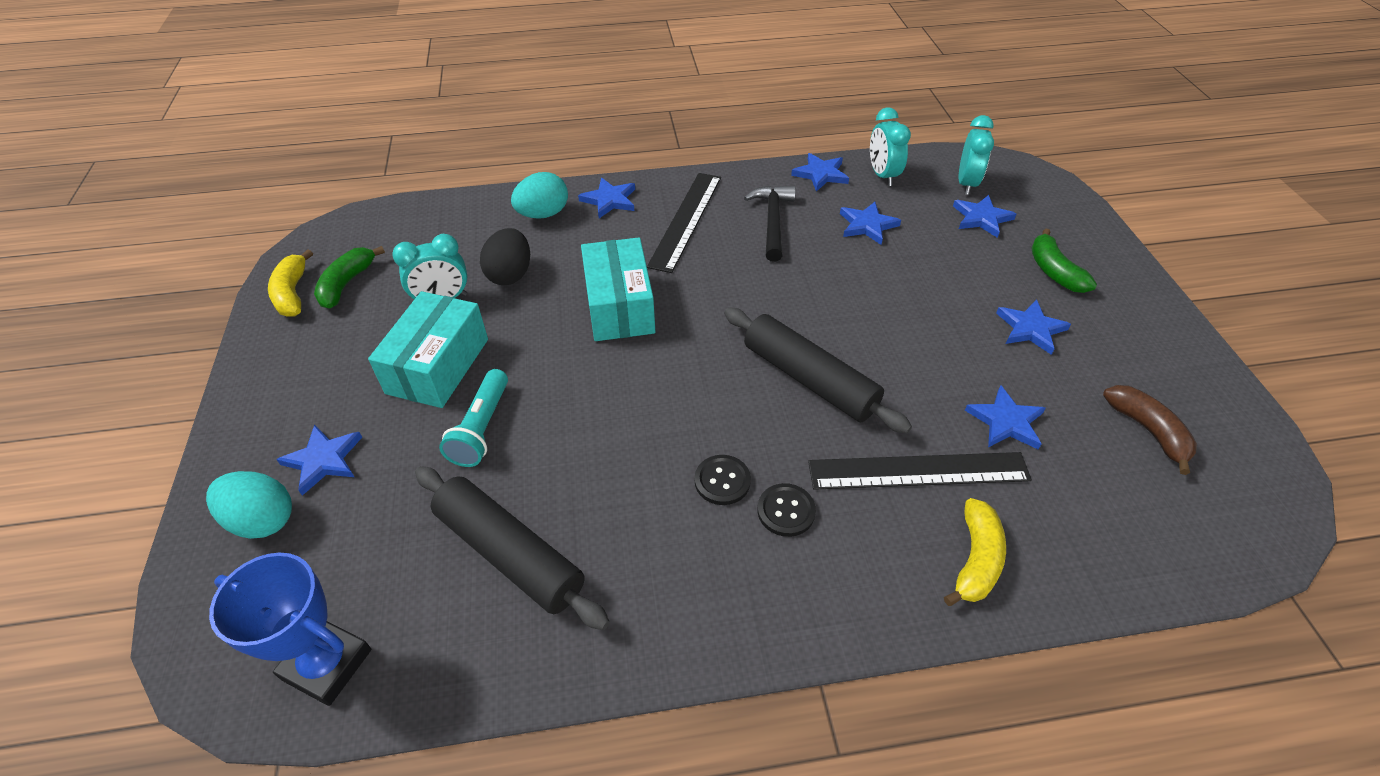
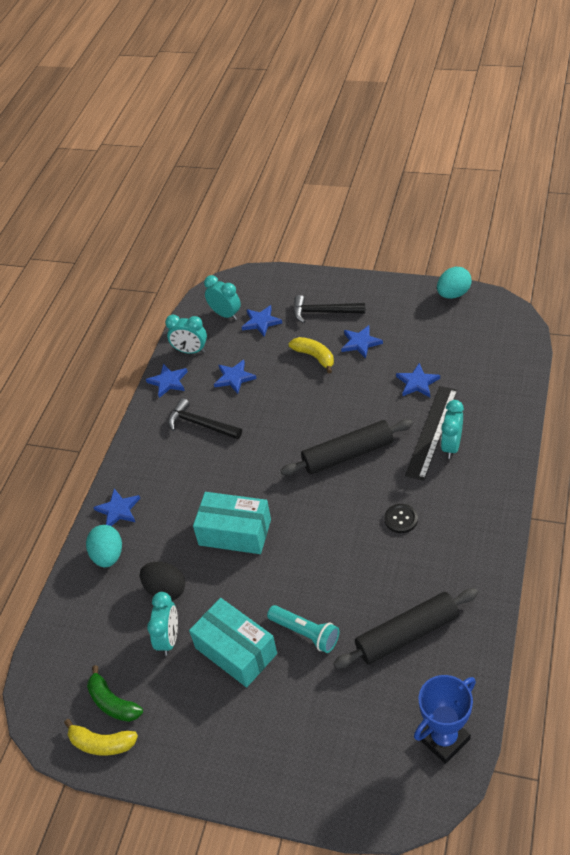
camera: 60 degrees left, 0 degrees up
turquoise egg [206,471,292,539] -> turquoise egg moved to [437,267,472,299]
blue star [276,425,362,496] -> none
black ruler [647,173,721,273] -> none
black button [757,483,816,537] -> none
yellow banana [944,498,1006,606] -> yellow banana moved to [289,337,334,374]
green banana [1031,229,1097,293] -> black hammer [293,295,365,323]
brown banana [1103,385,1197,475] -> none
none -> turquoise clock [441,400,464,459]

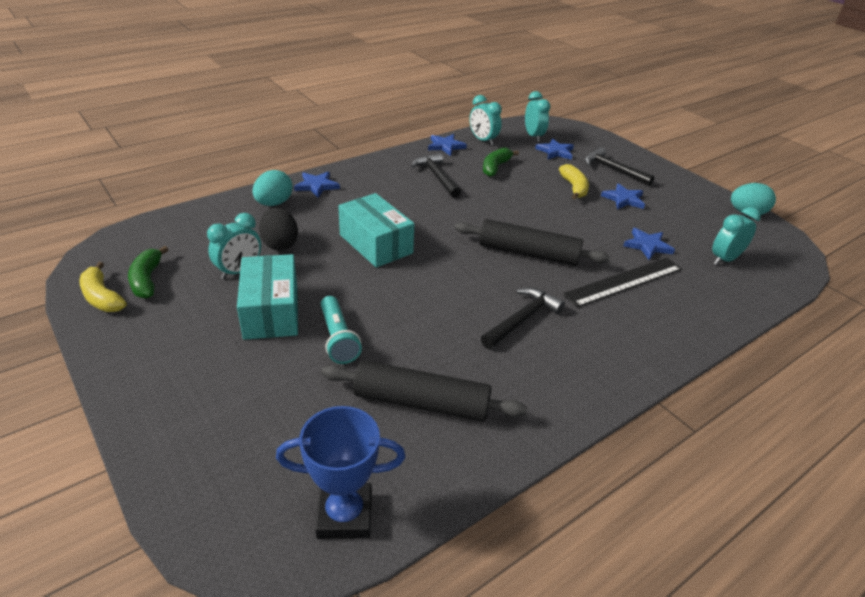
camera: 30 degrees right, 10 degrees down
blue star [214,360,257,394] -> green banana [483,147,519,177]
black button [384,504,418,533] -> black hammer [481,287,565,349]
turquoise clock [441,400,464,459] -> turquoise clock moved to [712,207,761,265]

